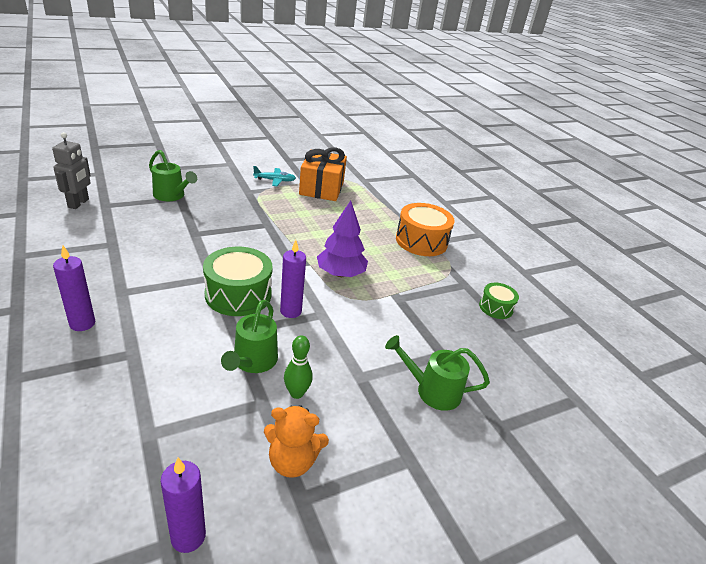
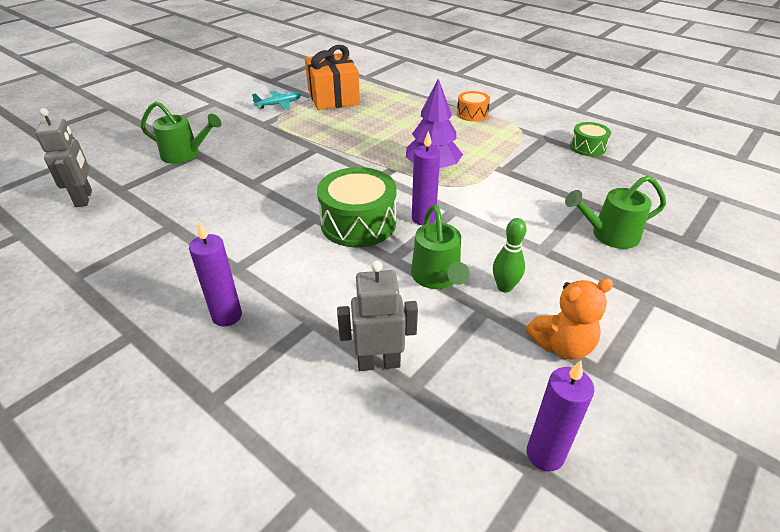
camera: 20 degrees left, 5 degrees up
orange drum [396,203,455,256] -> orange drum [457,91,490,122], size x0.56
none -> grey robot [337,261,418,371]

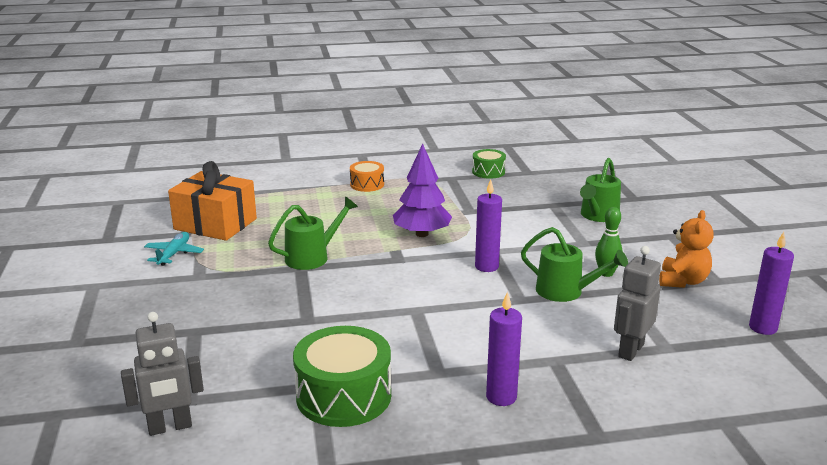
camera: 50 degrees left, 15 degrees down
grey robot [35,108,92,207] -> grey robot turned 135 degrees clockwise [121,312,204,436]
green watering can [141,101,221,164] -> green watering can moved to [268,197,358,270]
green drum [317,167,396,247] -> green drum moved to [293,326,391,427]

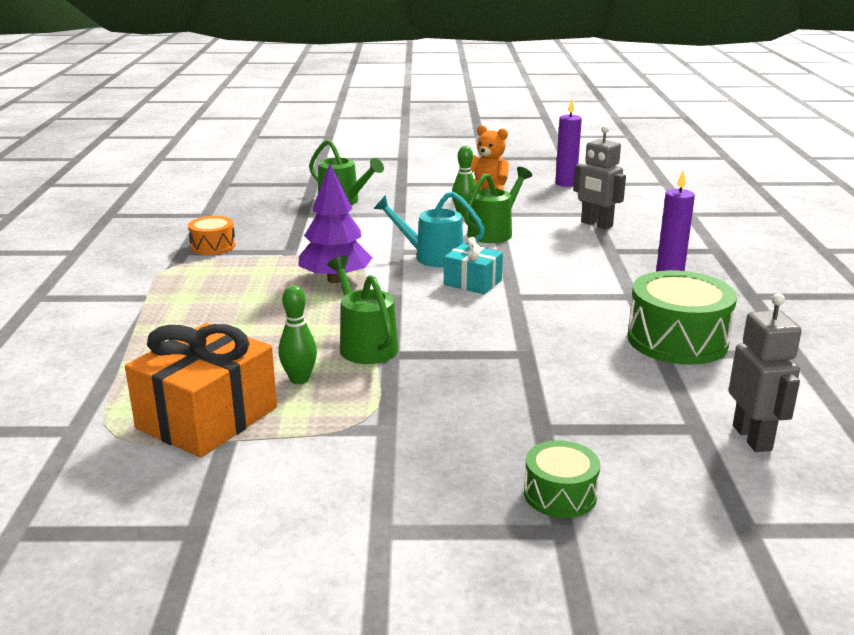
camera: 80 degrees left, 0 degrees up
turquoise plane [144,232,204,266] -> none
orange drum [350,161,384,192] -> orange drum moved to [188,216,236,255]
green drum [472,149,506,179] -> green drum moved to [524,440,600,518]
purple candle [475,179,502,272] -> turquoise watering can [373,192,485,267]
none -> green bowling pin [278,285,317,384]
none -> turquoise gift [444,237,503,294]

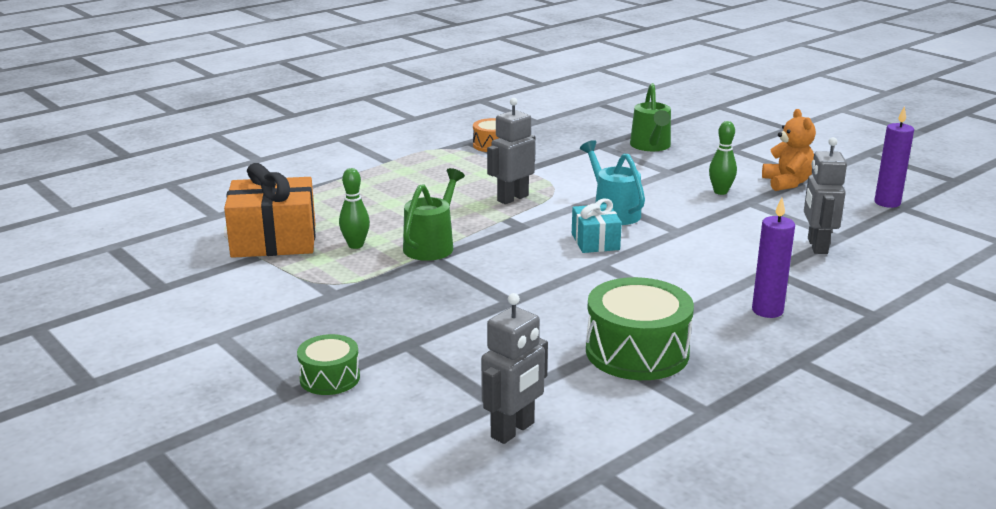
camera: 50 degrees right, 0 degrees up
purple tree [298,164,372,283] -> grey robot [487,98,535,204]
green watering can [464,167,532,243] -> none

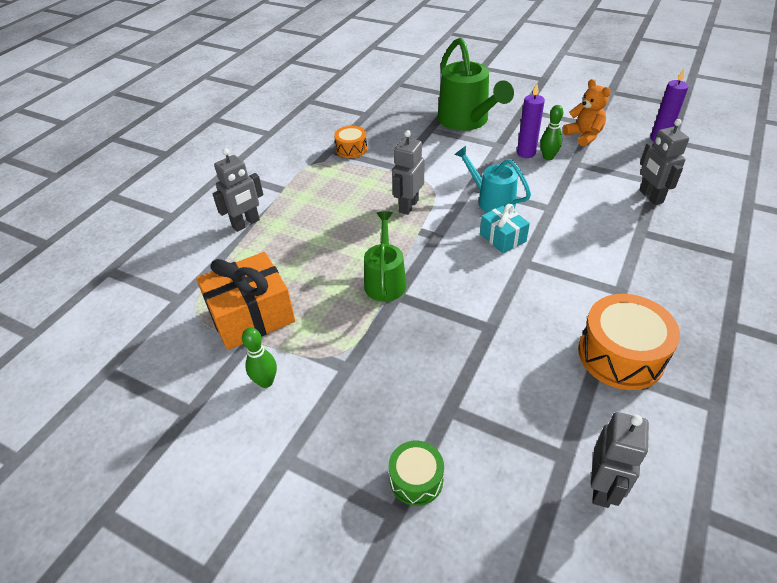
camera: 20 degrees left, 20 degrees up
green bowling pin [339,168,370,249] -> green bowling pin moved to [242,327,277,388]
green drum [586,277,694,380] -> orange drum [578,294,680,390]
green watering can [630,83,671,151] -> green watering can [437,37,514,131], size x1.63
purple candle [752,198,795,318] -> purple candle moved to [517,84,545,158]
none -> grey robot [212,148,263,232]

